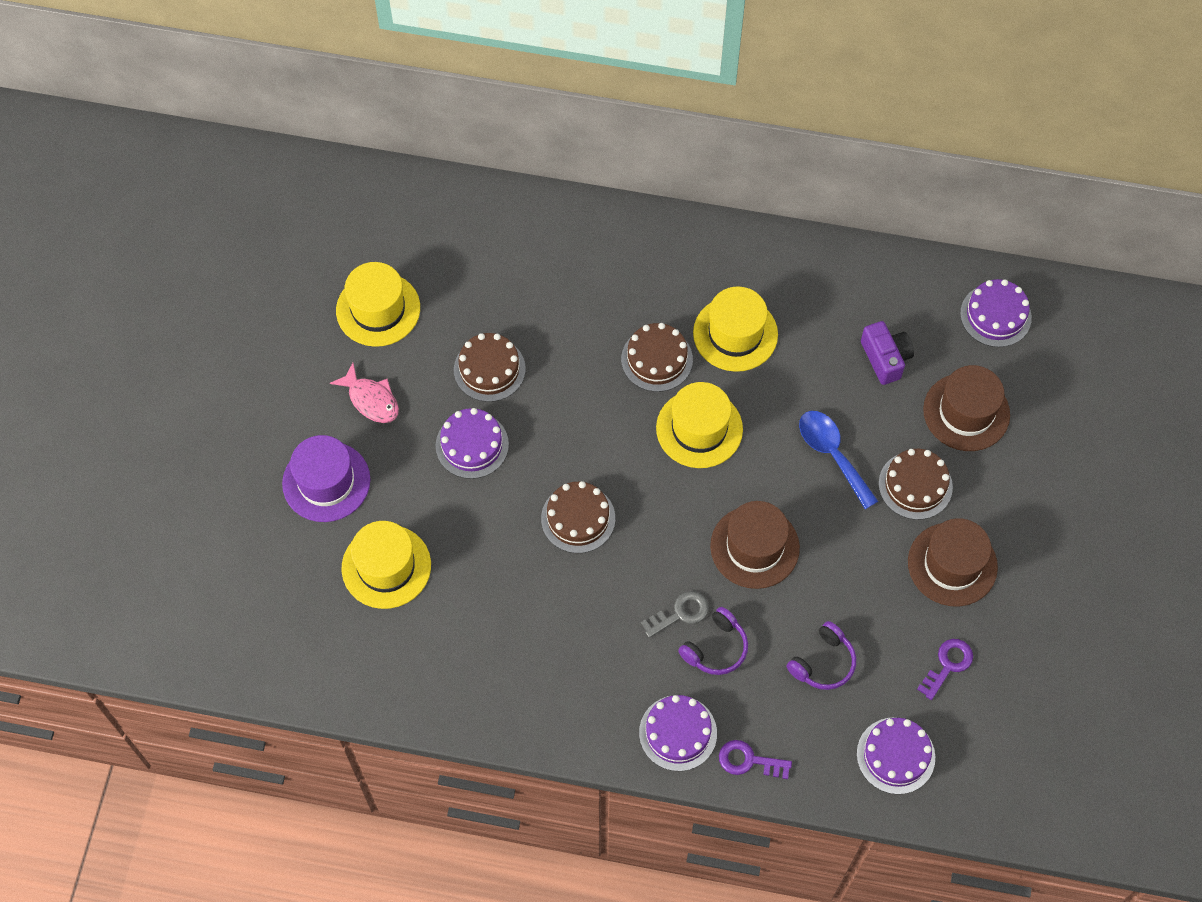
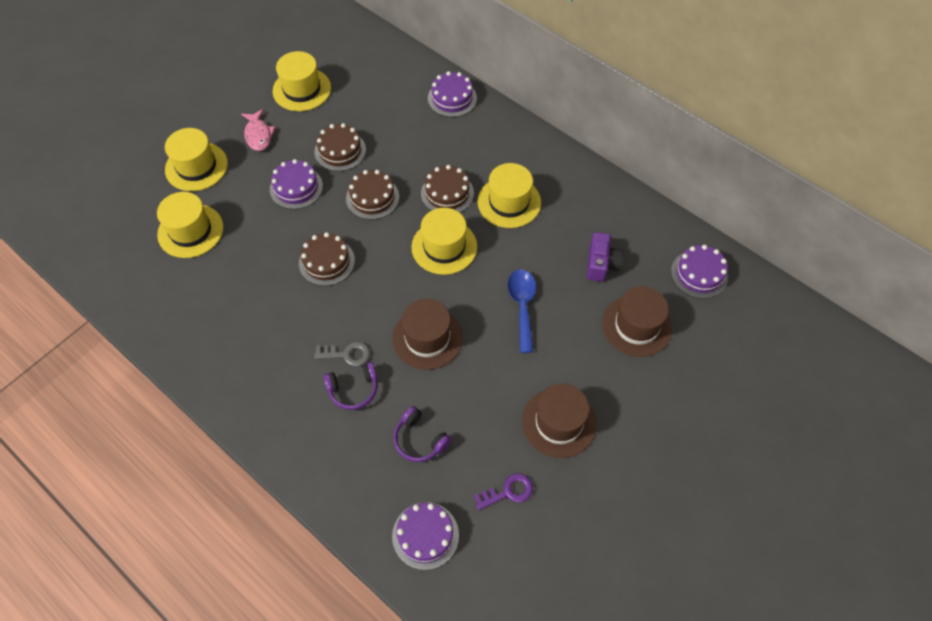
camera: 30 degrees right, 5 degrees down
purple hat [282,435,370,522] -> yellow hat [165,128,228,191]
purple cake [639,695,717,771] -> purple cake moved to [428,71,477,117]
purple key [719,740,792,779] -> none
purple headphones [787,621,856,690] -> purple headphones turned 60 degrees clockwise [393,406,452,462]
brown cake [879,449,953,520] -> brown cake moved to [346,170,399,220]

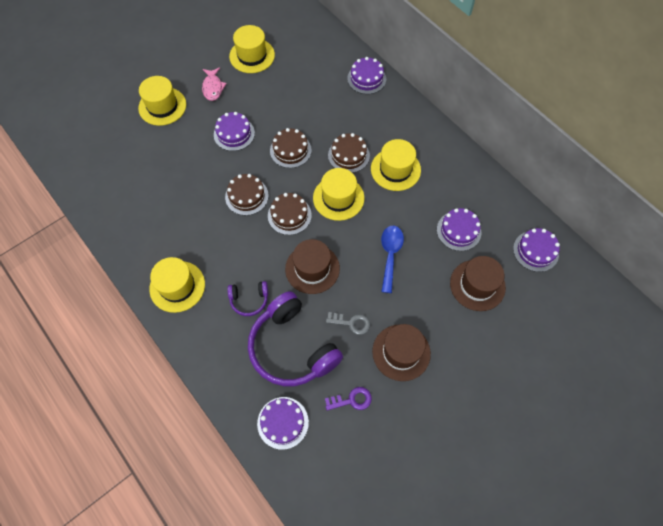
camera: 10 degrees right, 5 degrees up
yellow hat [157,192,223,258] -> yellow hat moved to [149,257,205,313]
grey key [314,342,370,366] -> grey key moved to [326,312,370,335]
brown cake [315,123,366,171] -> brown cake moved to [268,193,312,235]
purple headphones [393,406,452,462] -> purple headphones [248,291,343,386], size x2.13
purple camera [587,232,623,282] -> purple cake [437,208,481,251]

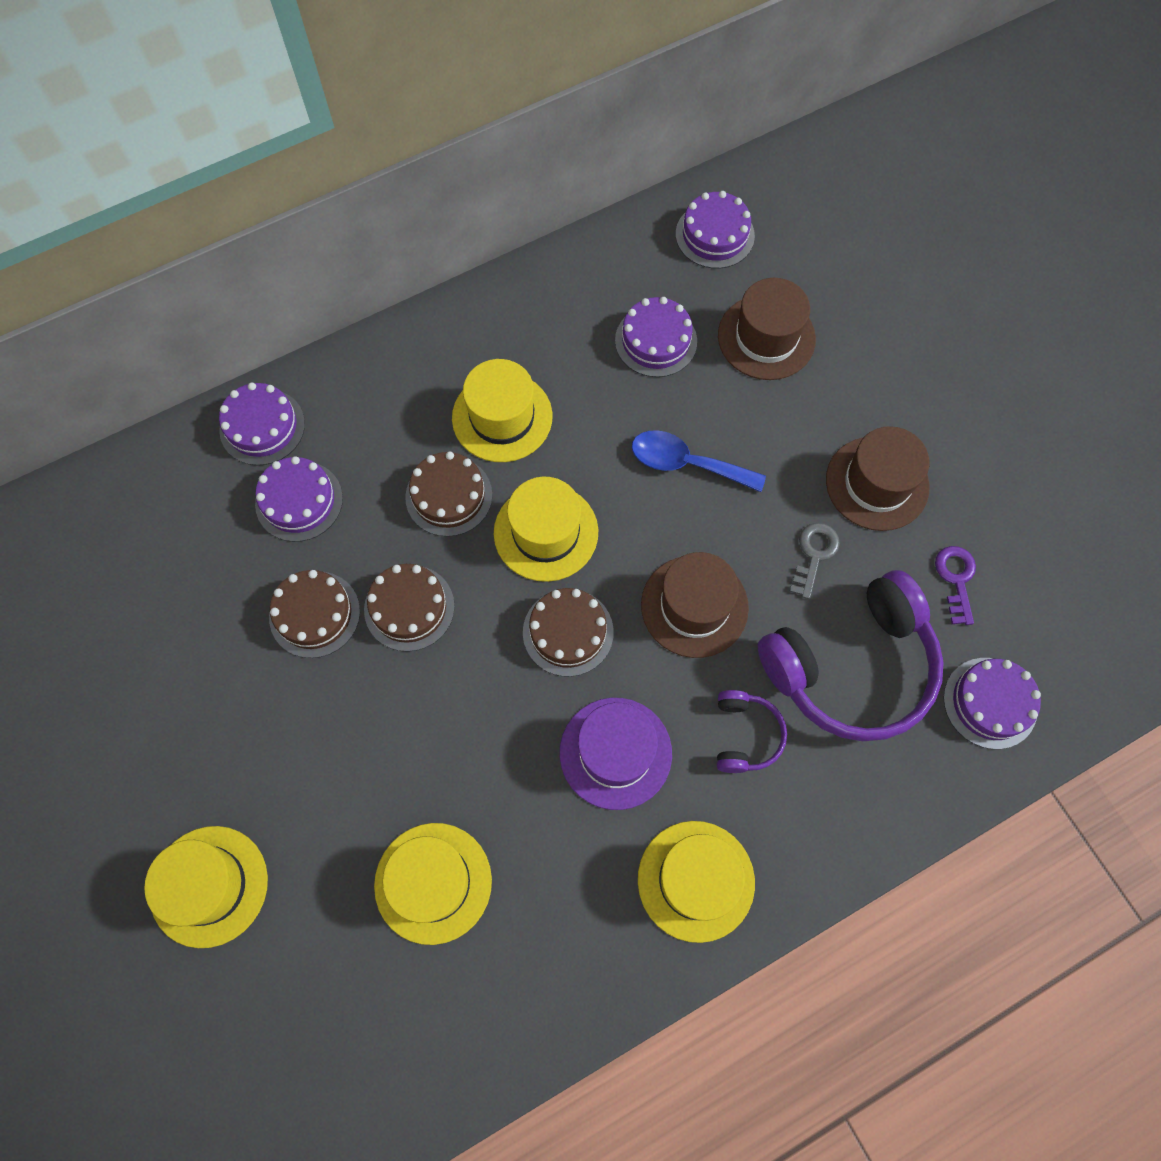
camera: 80 degrees left, 5 degrees up
pink fish [202,68,227,101] -> none
purple cake [214,112,255,151] -> purple cake moved to [255,456,343,542]
brown cake [225,174,269,215] -> brown cake moved to [269,570,360,658]
yellow hat [229,25,275,73] -> yellow hat moved to [374,823,492,945]
none -> purple hat [560,698,672,810]

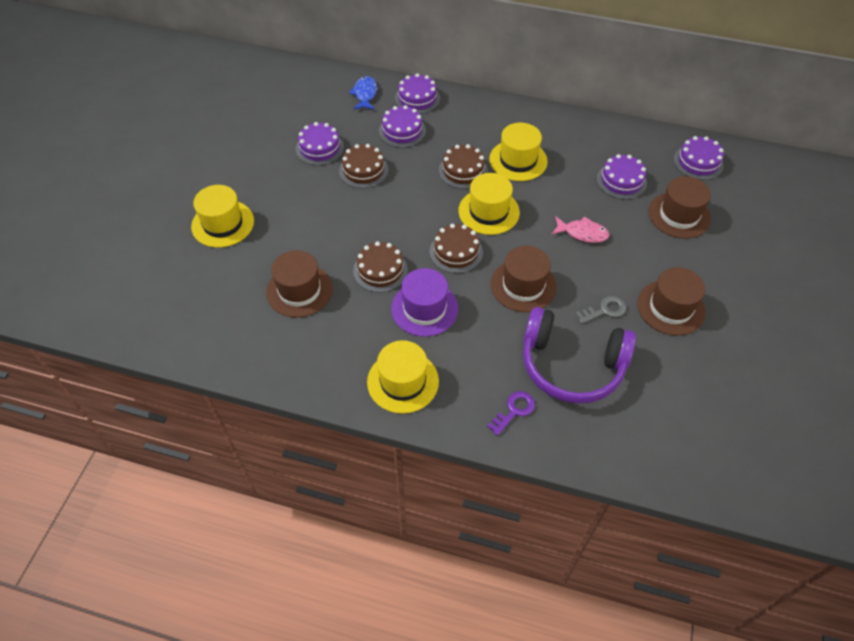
camera: 45 degrees right, 15 degrees down
brown cake [364,564,455,652] -> brown cake moved to [353,241,408,292]
yellow hat [374,823,492,945] -> brown hat [266,250,333,318]
blue spoon [632,430,766,492] -> pink fish [551,216,610,243]
purple headphones [717,690,787,773] -> none
purple key [935,546,976,625] -> purple key moved to [487,391,535,436]
purple cake [943,658,1041,749] -> purple cake moved to [296,122,344,165]
none -> blue fish [349,76,377,110]

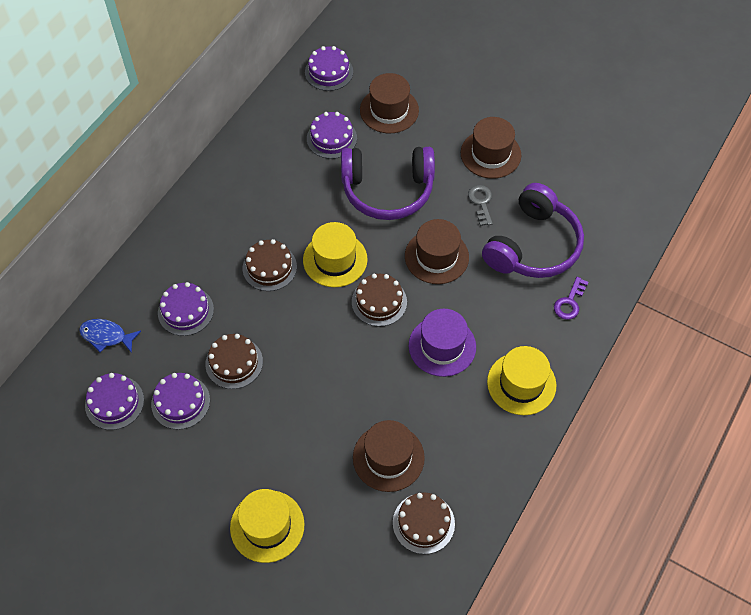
camera: 75 degrees left, 5 degrees up
brown cake [353,241,408,292] -> brown cake moved to [393,492,455,554]
purple cake [395,73,440,114] -> purple cake moved to [85,373,144,430]
purple key [487,391,535,436] -> purple key turned 120 degrees counterclockwise [554,277,588,320]
yellow hat [489,123,548,181] -> none
pink fish [551,216,610,243] -> purple headphones [341,147,435,220]

